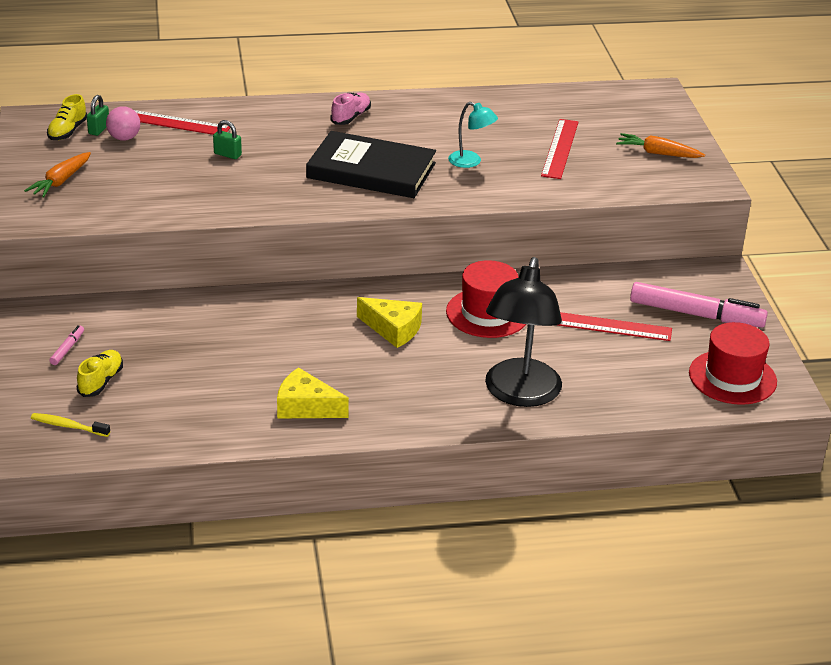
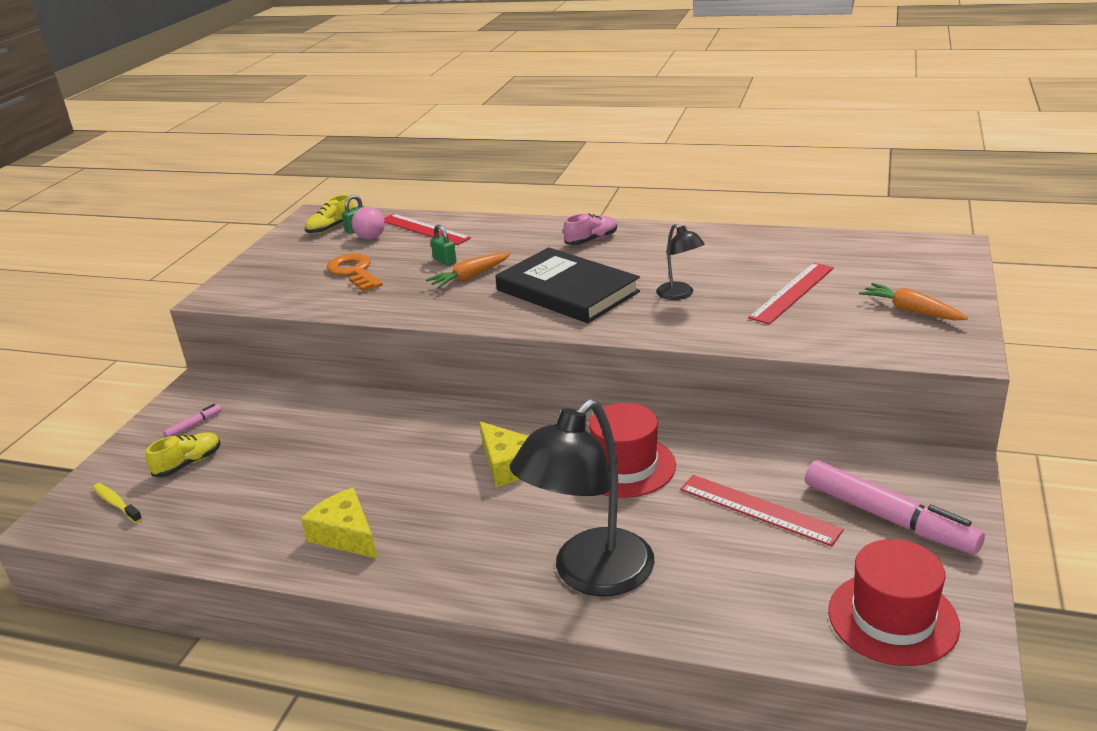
camera: 30 degrees right, 5 degrees down
orange carrot [24,152,91,197] -> orange carrot moved to [426,253,511,288]
turquoise lamp [448,102,498,168] -> black lamp [656,224,705,300]
none -> orange key [327,254,383,291]

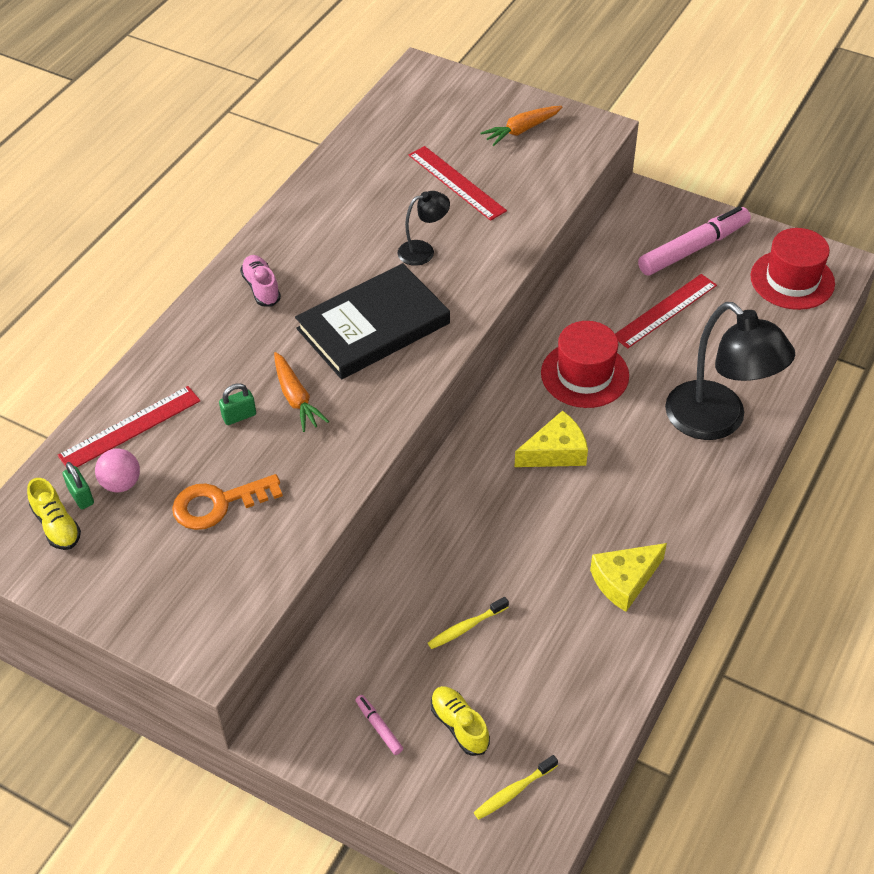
camera: 80 degrees left, 20 degrees up
none -> yellow toothbrush [428,597,509,649]

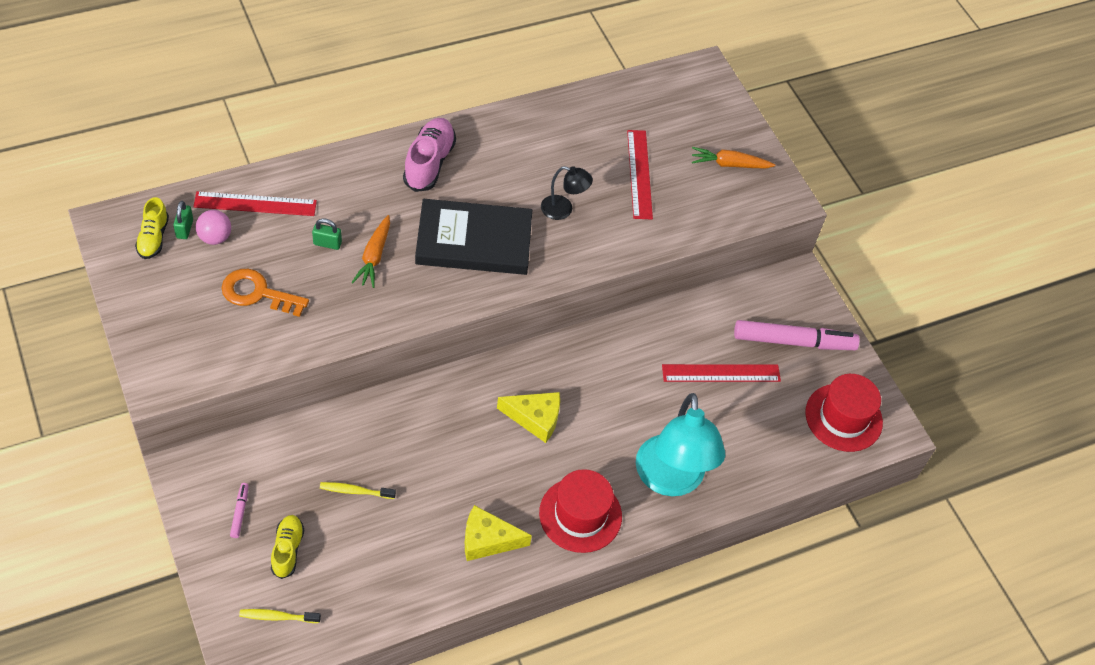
camera: 30 degrees right, 5 degrees up
pink shoe [240,255,281,307] -> pink shoe [403,118,456,192], size x1.57
red hat [541,321,629,408] -> red hat moved to [539,469,622,553]
black lamp [665,302,795,440] -> turquoise lamp [636,393,725,496]

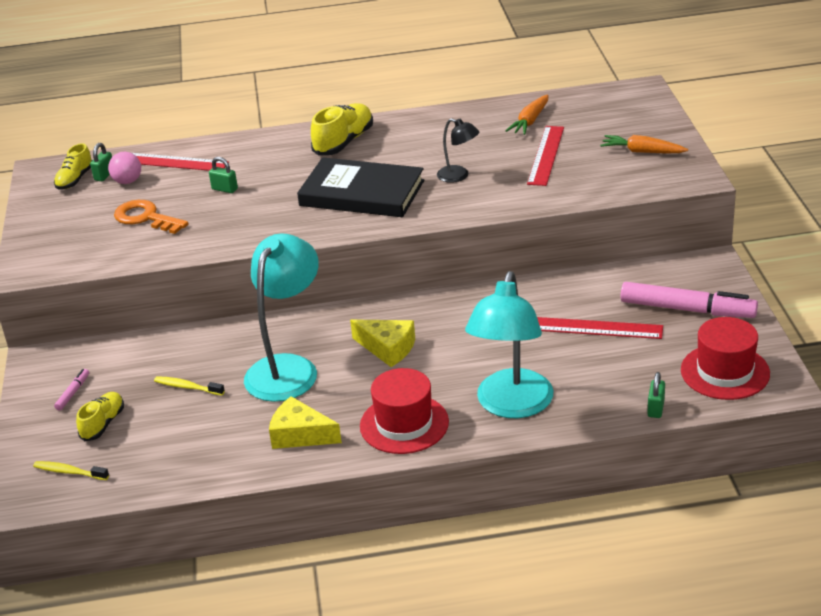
camera: 25 degrees right, 20 degrees down
orange carrot [352,215,390,288] -> orange carrot moved to [505,94,549,135]
pink shoe [403,118,456,192] -> yellow shoe [311,103,373,156]
none -> turquoise lamp [244,233,319,402]
none -> green padlock [647,372,665,418]

